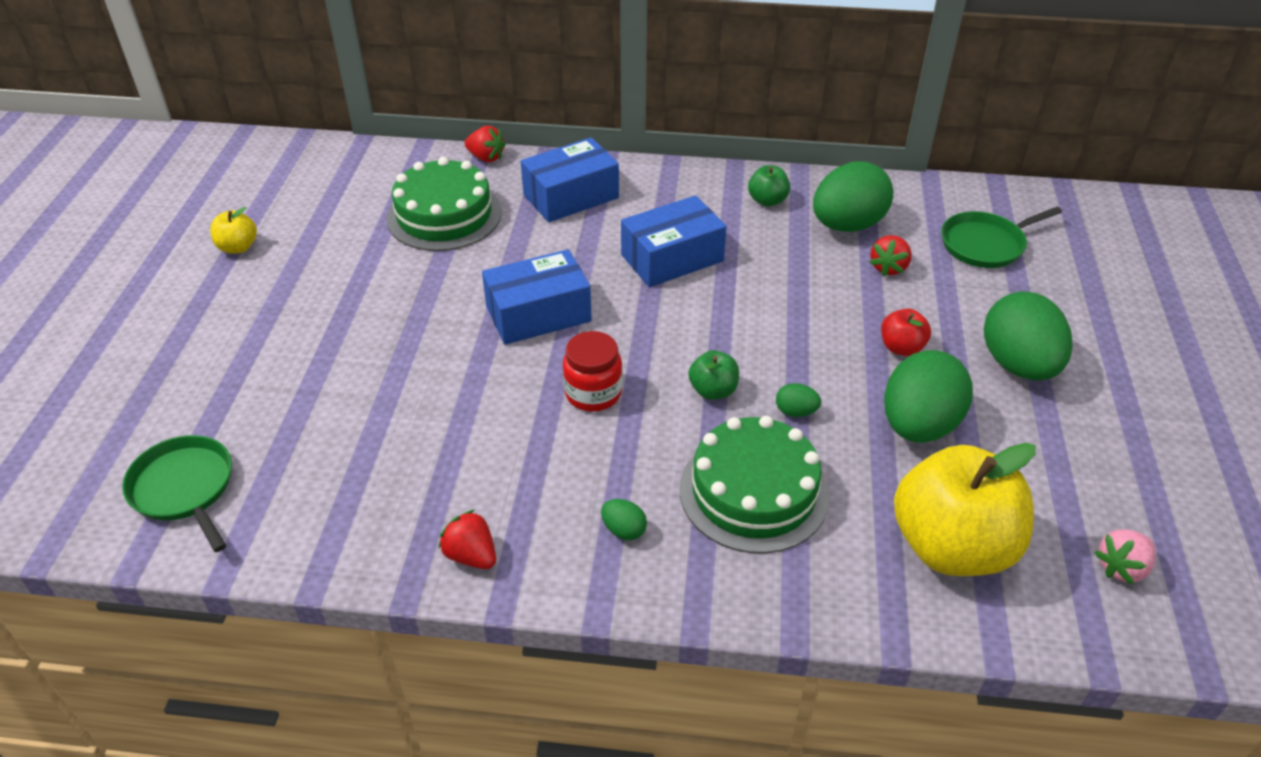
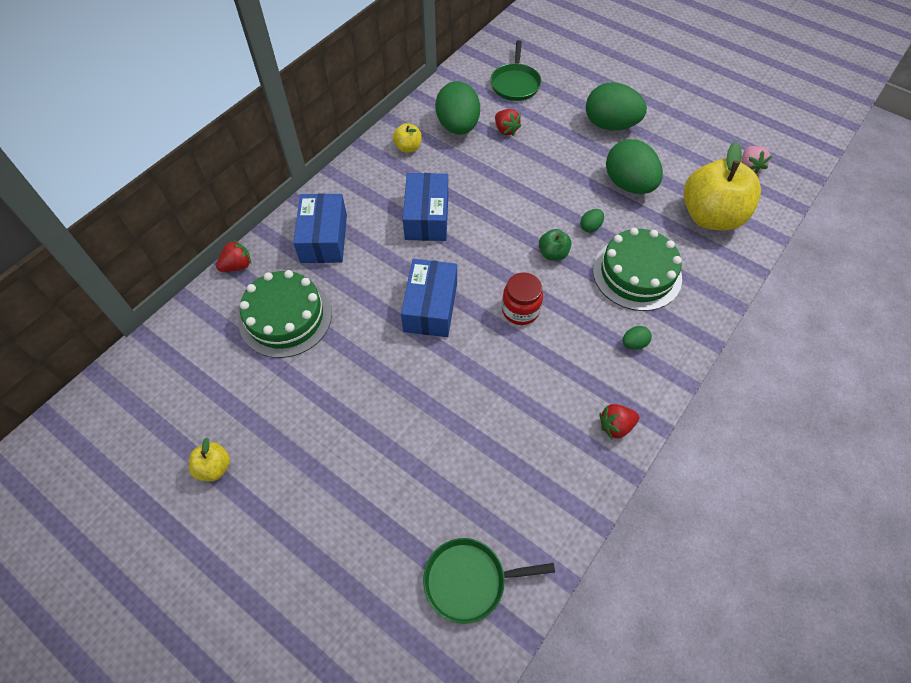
camera: 60 degrees left, 15 degrees up
green apple [748,165,790,207] -> yellow apple [393,123,422,153]
red apple [881,309,931,356] -> none

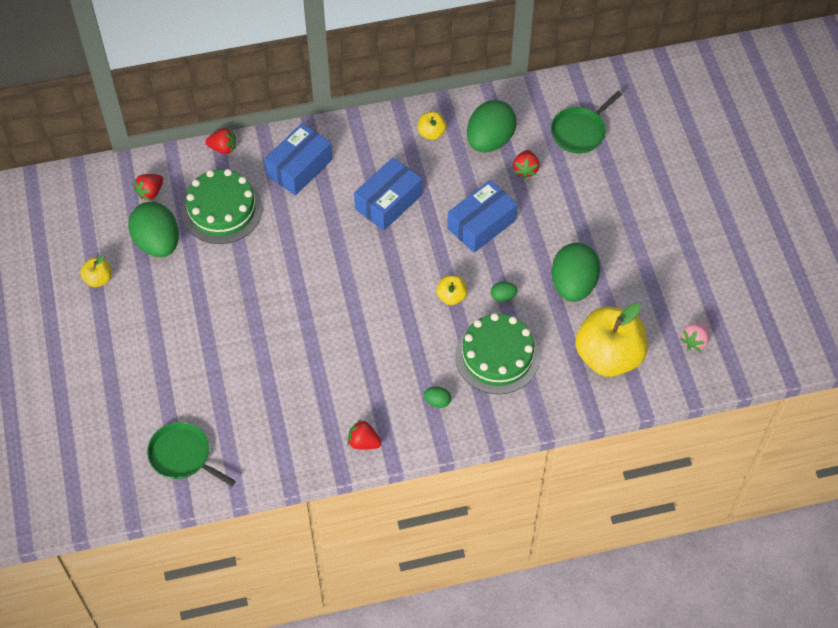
camera: 40 degrees right, 0 degrees up
blue box [401,259,457,337] -> blue box moved to [447,180,518,253]
red jar [502,273,543,325] -> none
green apple [539,229,572,261] -> yellow apple [436,275,467,305]
green egg [586,82,647,130] -> green egg moved to [128,202,179,257]
none -> red strawberry [134,174,163,201]

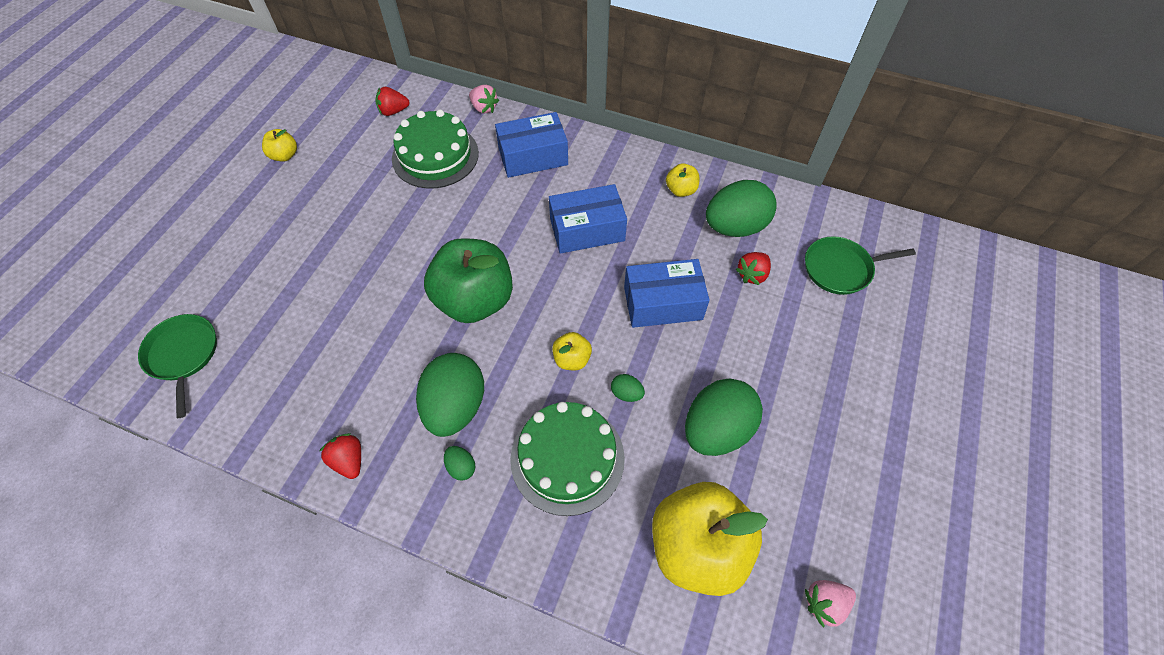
camera: 35 degrees right, 0 degrees up
green egg [128,202,179,257] -> green egg moved to [416,353,484,437]
red strawberry [206,128,236,154] -> pink strawberry [469,85,499,114]
none -> green apple [424,238,513,323]

